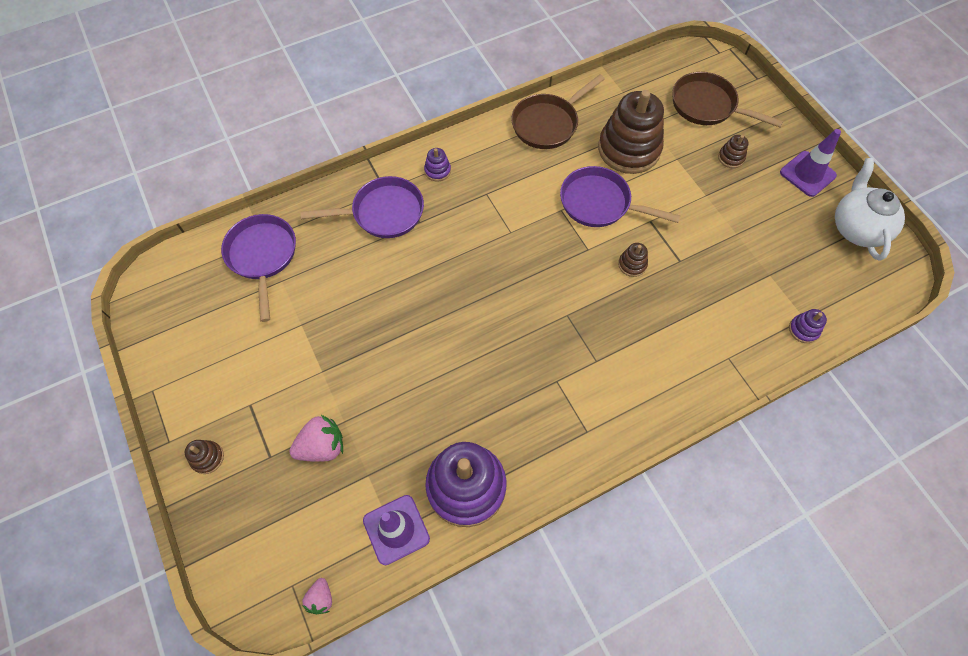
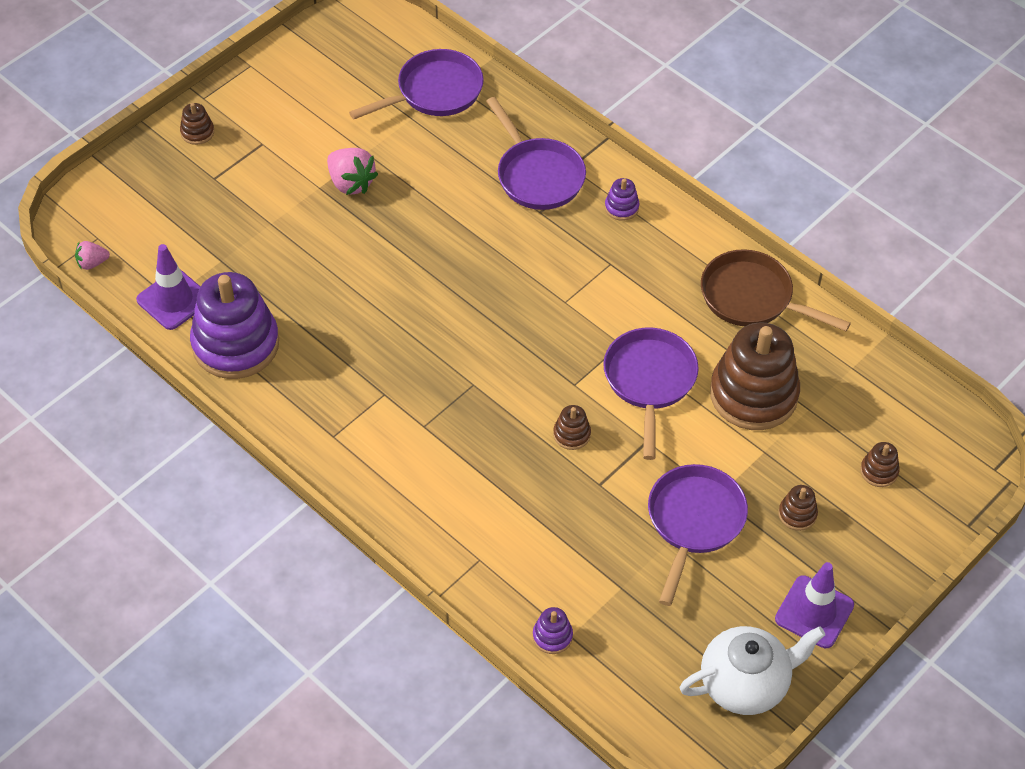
camera: 70 degrees right, 10 degrees down
pink strawberry [289,415,343,462] -> pink strawberry moved to [327,148,378,195]
brown pan [672,72,783,127] -> brown stacking toy [860,442,900,487]
none -> purple pan [648,464,748,606]

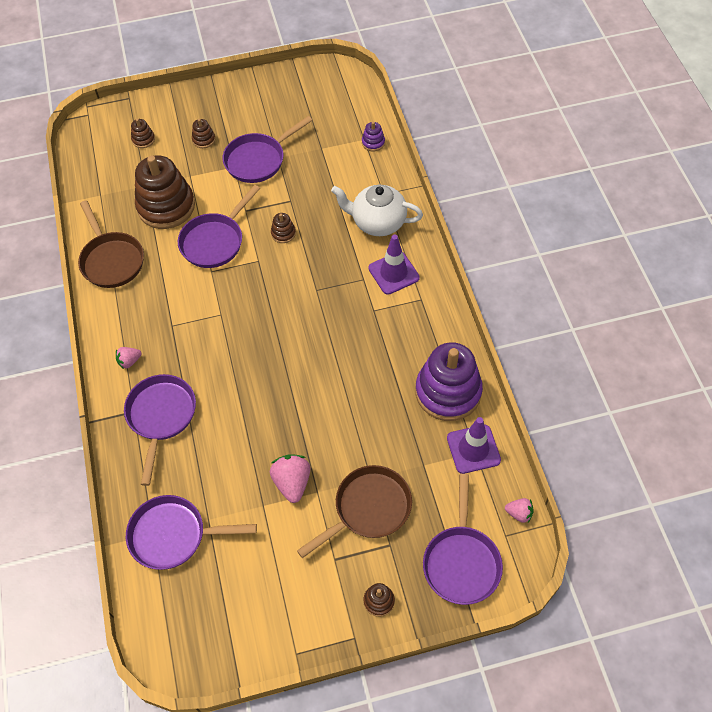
camera: 145 degrees left, 5 degrees up
purple stacking toy [605,178,640,221] -> pink strawberry [116,347,142,369]
white teapot [680,626,825,715] -> white teapot moved to [331,185,423,236]
purple traffic cone [775,562,854,648] -> purple traffic cone moved to [368,235,420,295]
none -> brown pan [297,465,412,558]
none -> purple pan [423,474,503,605]

